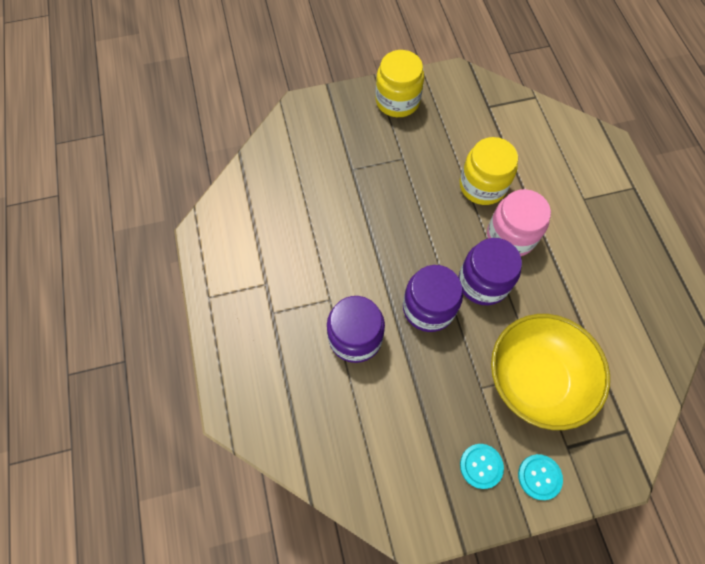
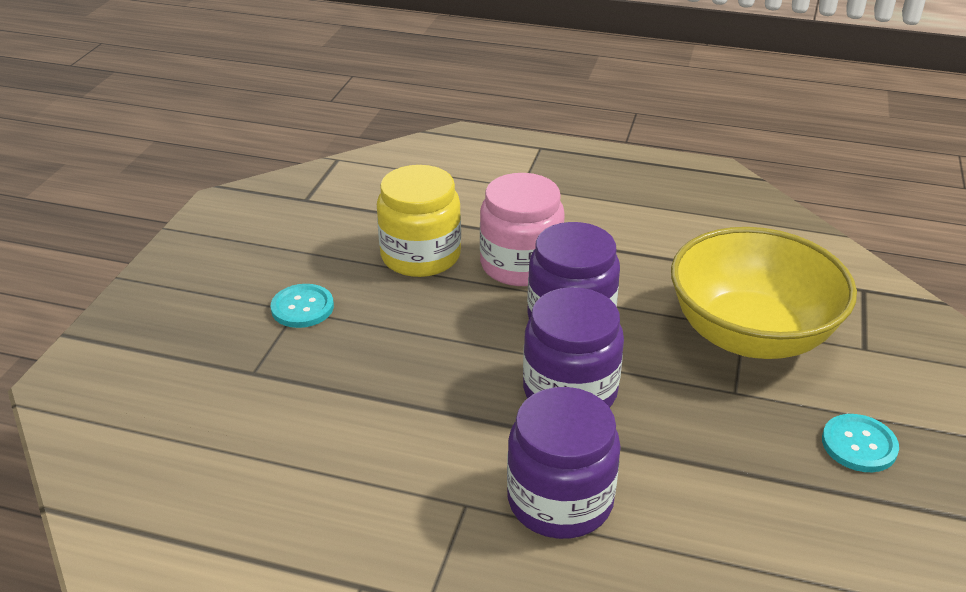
camera: 60 degrees left, 30 degrees down
yellow jar [376,50,424,117] -> none
turquoise button [518,454,563,500] -> turquoise button moved to [270,284,334,328]

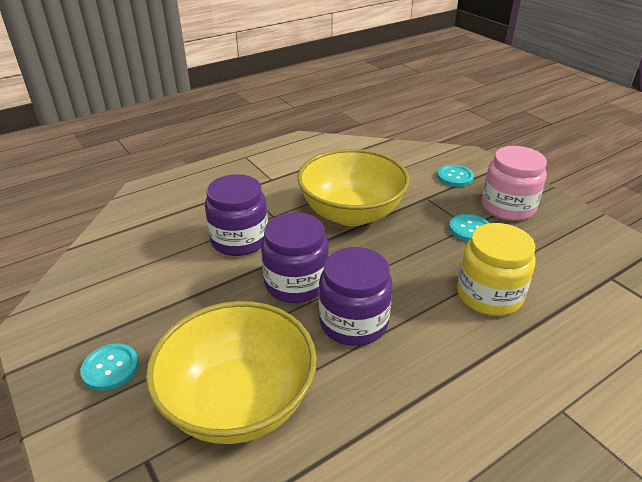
camera: 130 degrees right, 0 degrees up
pink jar [480,173,565,286] -> pink jar moved to [482,146,547,221]
none -> yellow bowl [297,149,410,226]
none -> turquoise button [437,165,474,187]

